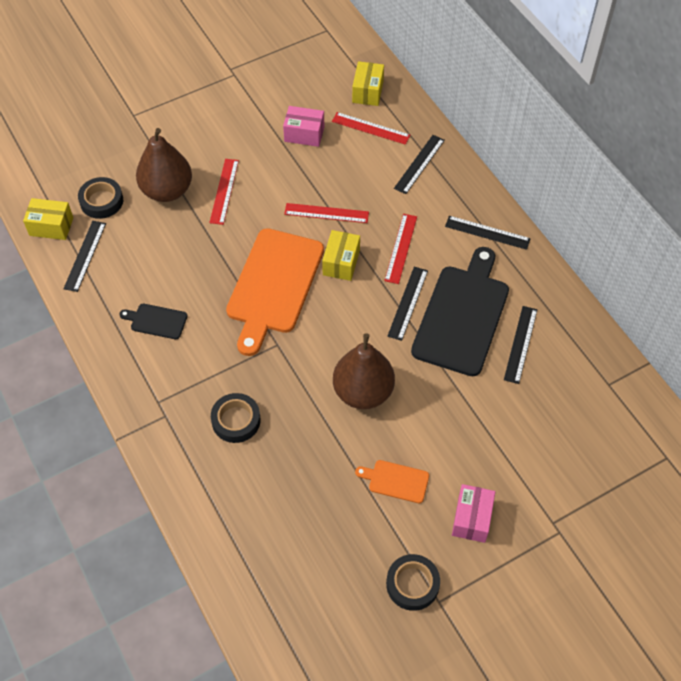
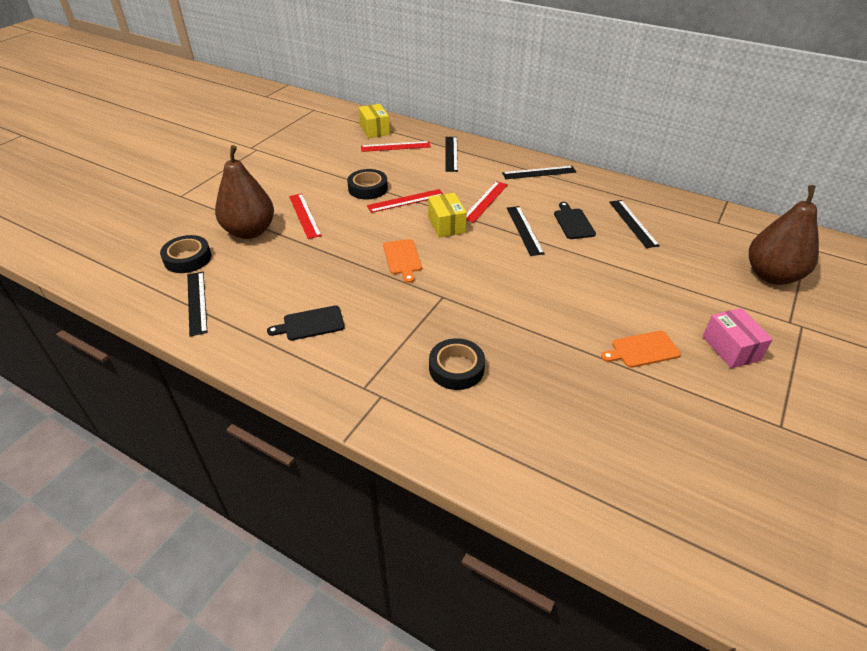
camera: 30 degrees left, 15 degrees down
yellow box [23,198,73,240] -> none
orange cutting board [226,228,324,356] -> orange cutting board [383,239,422,283], size x0.45
pink box [283,106,324,147] -> none
brown pear [333,333,395,409] -> brown pear moved to [749,185,819,285]
red ruler [384,214,417,284] -> red ruler turned 45 degrees clockwise [466,181,508,223]
black tape [386,554,440,611] -> black tape moved to [347,169,388,200]
black cutting board [411,247,509,376] -> black cutting board [554,202,596,239], size x0.45

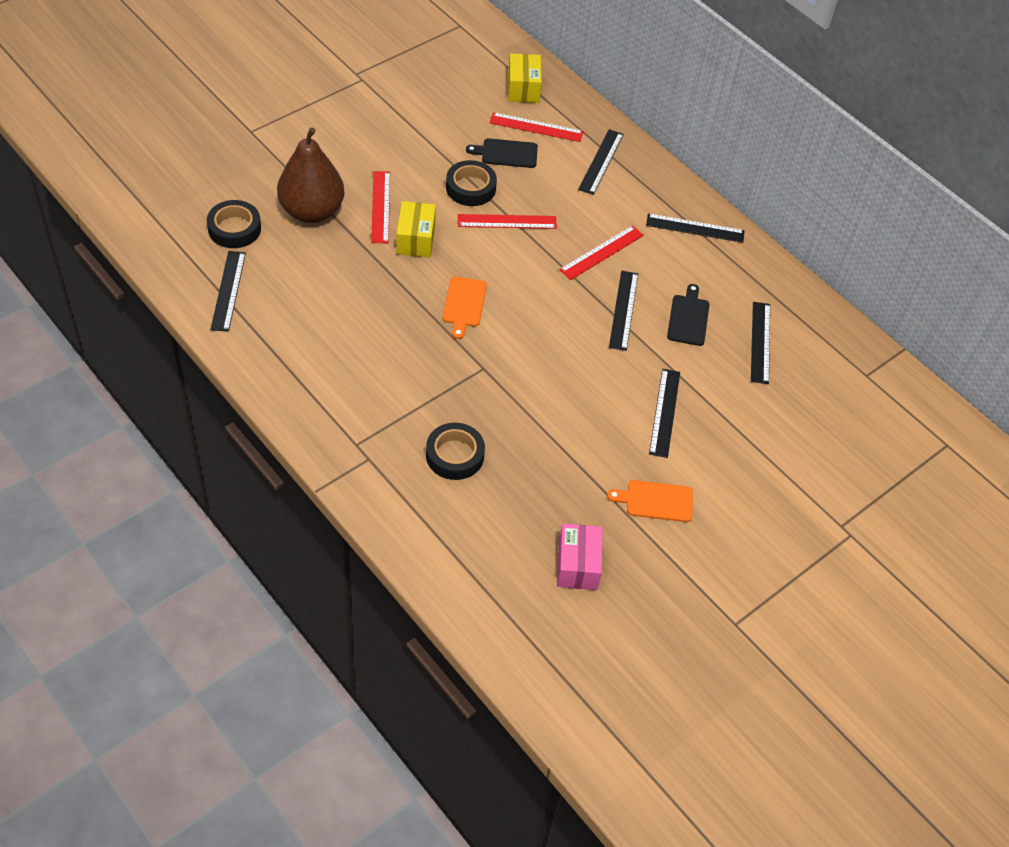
camera: 15 degrees right, 10 degrees up
black cutting board [267,305,345,341] -> black cutting board moved to [466,138,538,168]
yellow box [428,193,467,238] -> yellow box moved to [396,201,436,257]
pink box [703,308,773,368] -> pink box moved to [557,524,603,590]
brown pear [749,185,819,285] -> none
none -> black ruler [649,369,680,458]

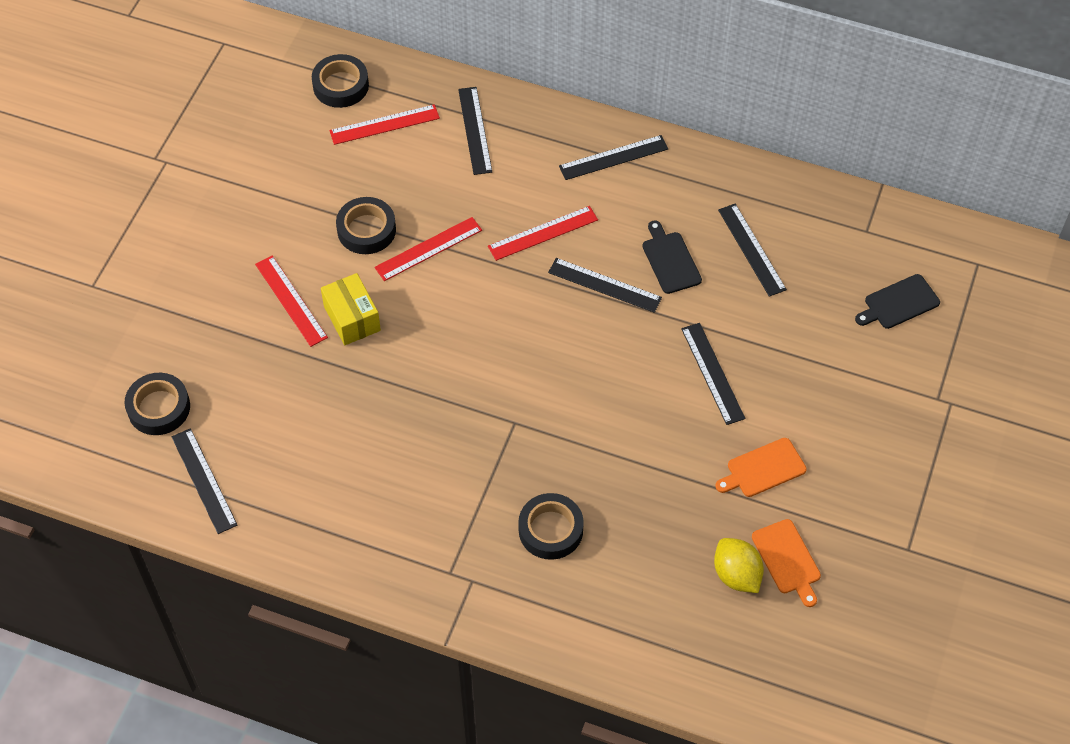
camera: 25 degrees left, 5 degrees up
brown pear [277,127,345,223] -> none
orange cutting board [442,277,487,339] -> orange cutting board moved to [752,519,821,607]
black cutting board [466,138,538,168] -> black cutting board moved to [855,274,940,329]
yellow box [508,53,542,103] -> black tape [312,54,369,108]
pink box [557,524,603,590] -> yellow lemon [714,538,764,593]
red ruler [559,225,644,280] -> red ruler turned 45 degrees clockwise [488,206,598,261]
black ruler [609,271,638,351] -> black ruler turned 45 degrees counterclockwise [548,258,662,313]

